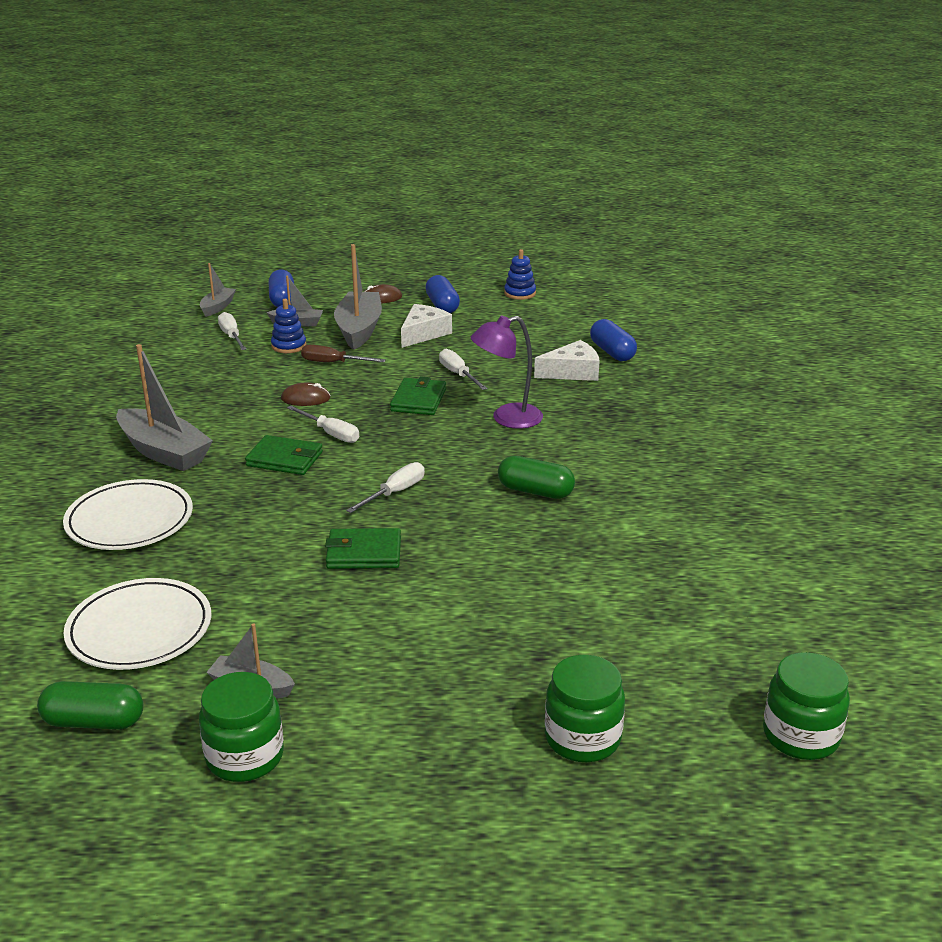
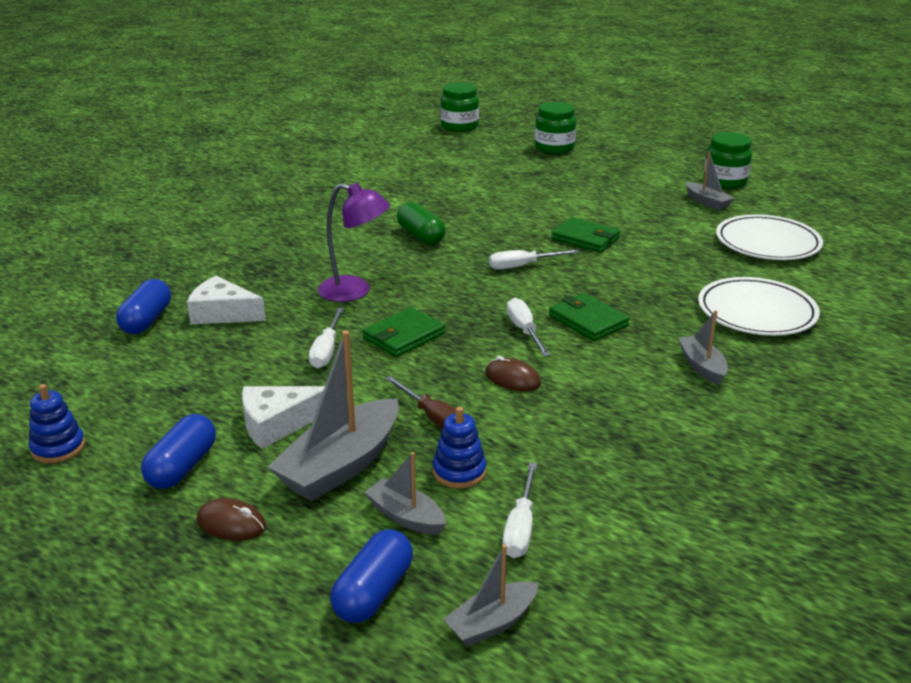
camera: 145 degrees left, 0 degrees up
green capsule [37,681,143,729] -> none
grey boat [116,344,213,471] -> grey boat [678,310,728,385], size x0.54

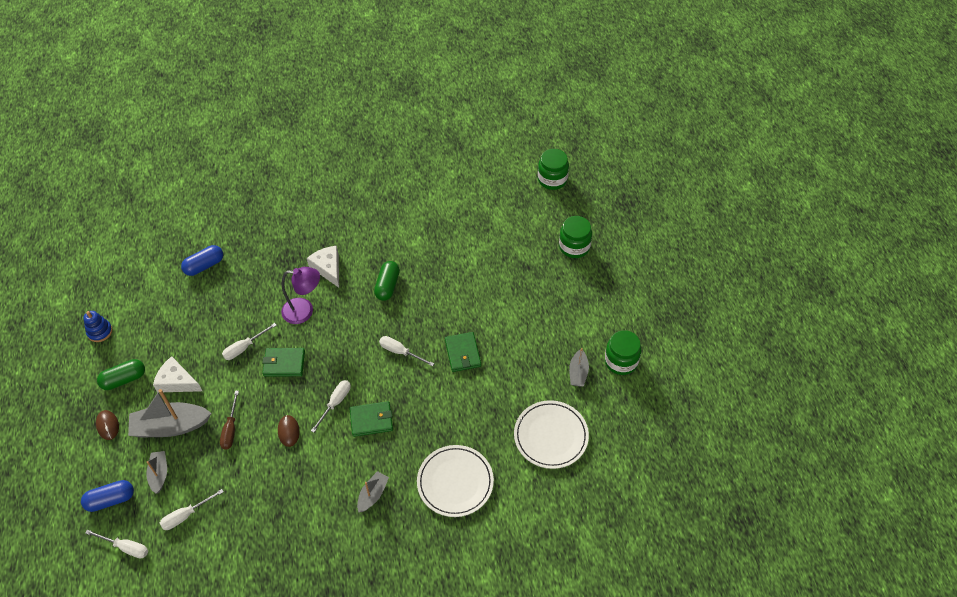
camera: 45 degrees right, 25 degrees up
blue capsule [141,414,216,489] -> green capsule [97,359,145,390]
white cheese [187,276,266,324] -> white cheese moved to [307,246,339,288]
purple lamp [318,183,390,302] -> purple lamp turned 60 degrees counterclockwise [281,267,320,324]
blue stacking toy [433,407,486,488] -> none
grey boat [443,544,538,647] -> white screwdriver [85,530,148,558]
green wallet [549,293,630,341] -> green wallet turned 75 degrees clockwise [349,401,393,437]

